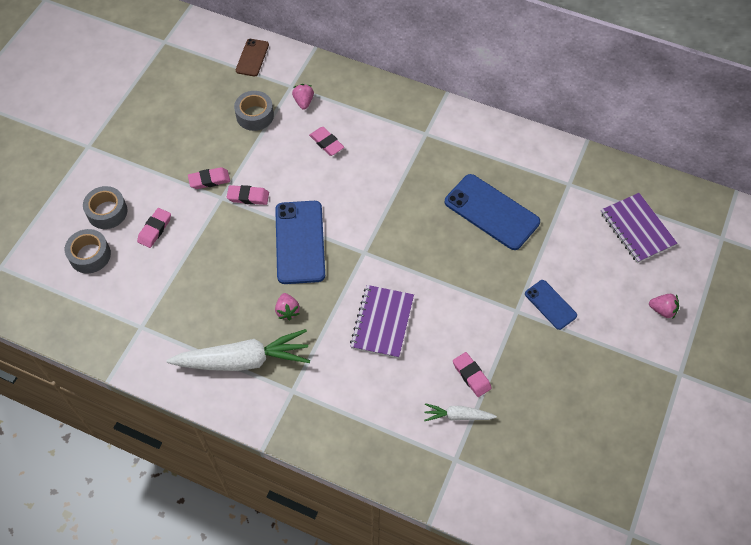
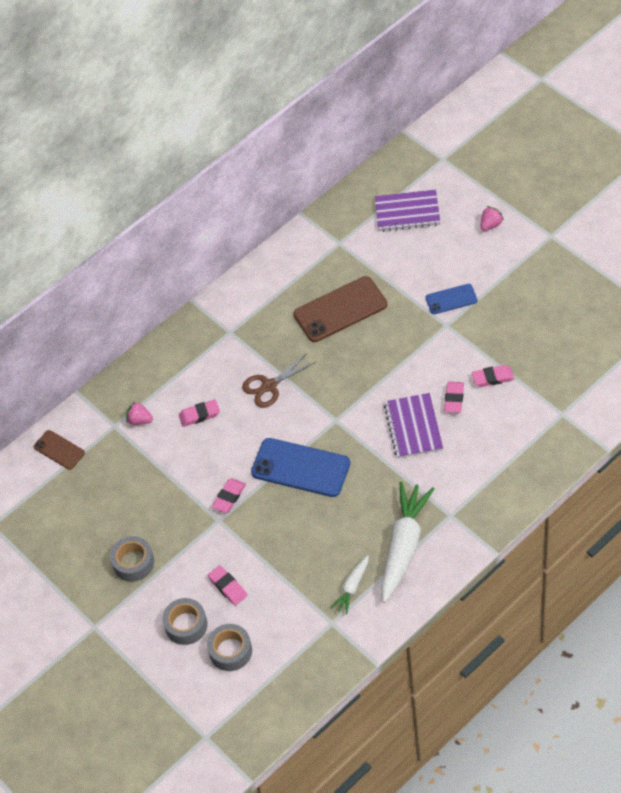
camera: 60 degrees left, 5 degrees down
pink eraser [188,167,230,189] -> pink eraser moved to [444,382,464,413]
grey tape [234,91,274,131] -> grey tape moved to [110,536,154,582]
pink strawberry [275,293,300,320] -> none
purple notebook [350,285,414,358] -> purple notebook turned 45 degrees clockwise [384,393,443,459]
white carrot [424,403,497,421] -> white carrot moved to [331,555,369,615]
blue phone [445,174,540,250] -> brown phone [294,276,387,342]
none -> brown scissors [242,352,317,408]

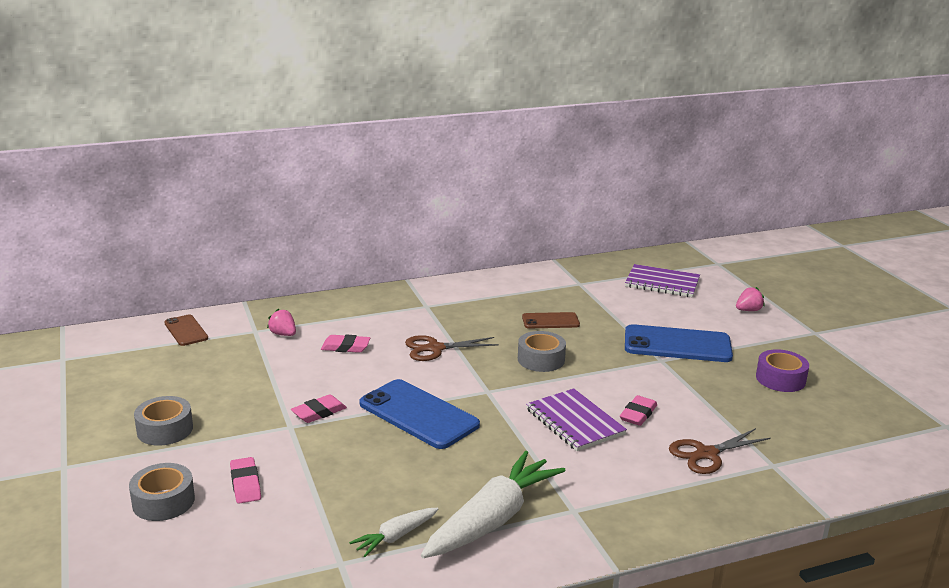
camera: 15 degrees right, 30 degrees down
grey tape [207,624,252,671] -> grey tape moved to [518,331,566,372]
brown phone [294,276,387,342] -> brown phone [522,312,580,329], size x0.55
purple notebook [384,393,443,459] -> purple notebook turned 45 degrees counterclockwise [526,389,627,451]
blue phone [426,284,477,314] -> blue phone [625,324,733,362], size x1.82
pink eraser [472,365,514,387] -> none
none -> brown scissors [669,428,771,474]
none -> purple tape [756,349,809,392]

